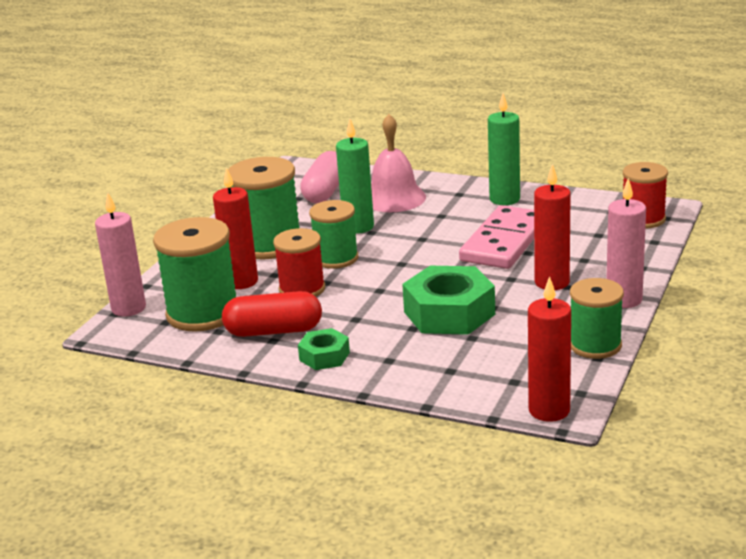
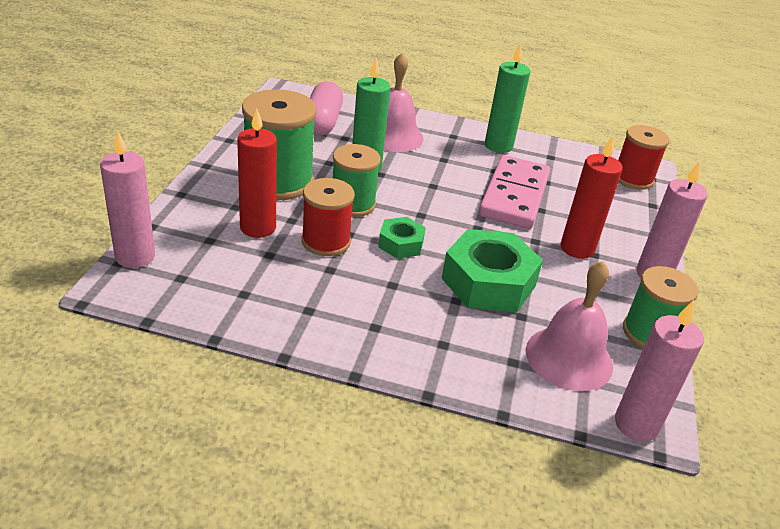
camera: 15 degrees left, 10 degrees up
green spool [153,217,236,332] -> none
red capsule [222,291,322,337] -> none
green nut [298,328,350,370] -> green nut moved to [378,217,426,259]
red candle [528,276,571,422] -> pink candle [615,300,704,442]
none -> pink bell [526,261,613,391]

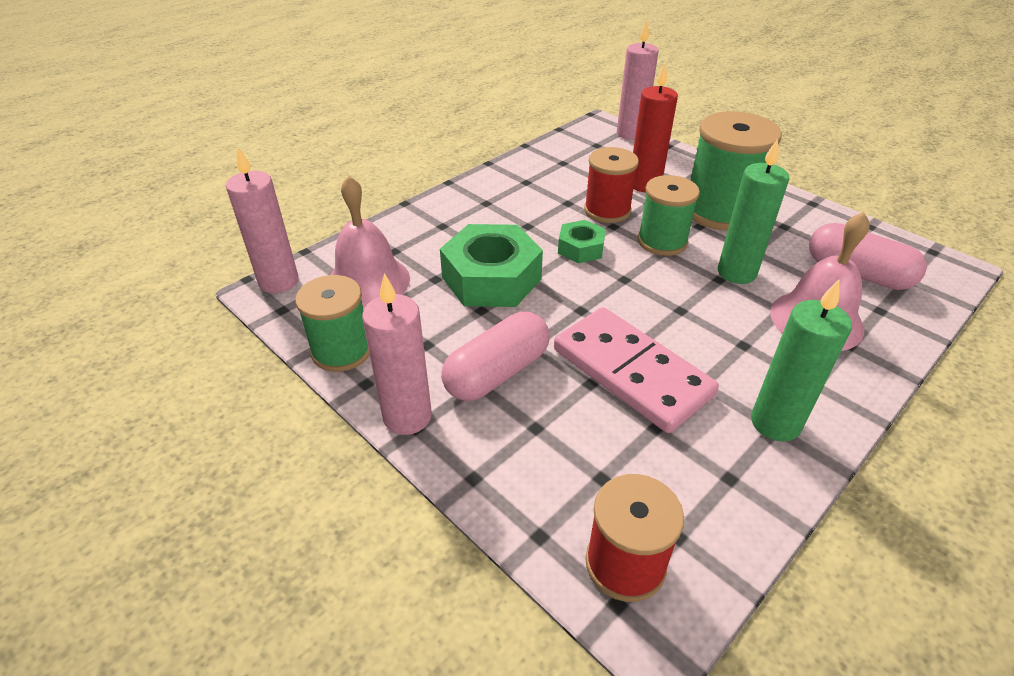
camera: 125 degrees right, 5 degrees up
red candle [561,136,623,259] -> pink capsule [441,312,550,401]

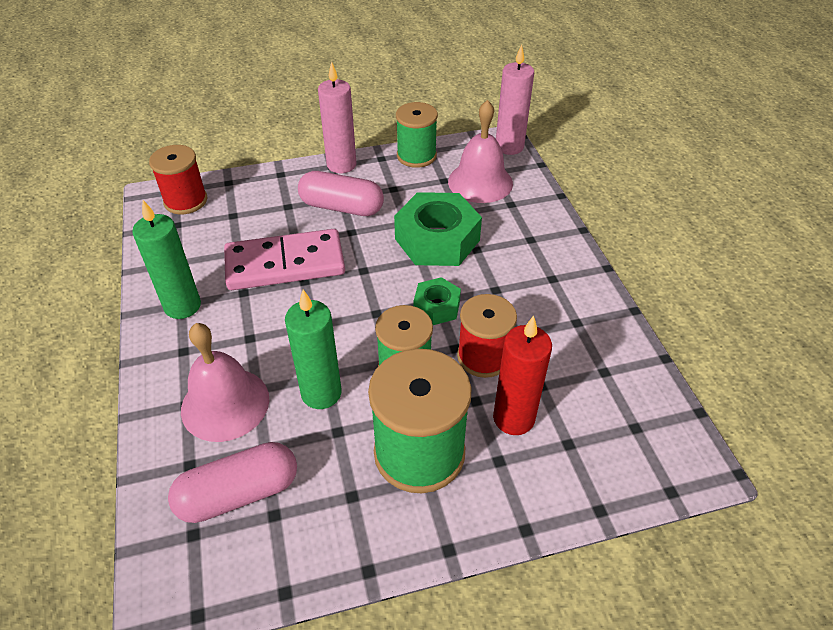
camera: 120 degrees right, 5 degrees up
pink capsule [441,312,550,401] -> pink capsule turned 60 degrees counterclockwise [298,171,384,216]
pink candle [617,21,659,140] -> none

